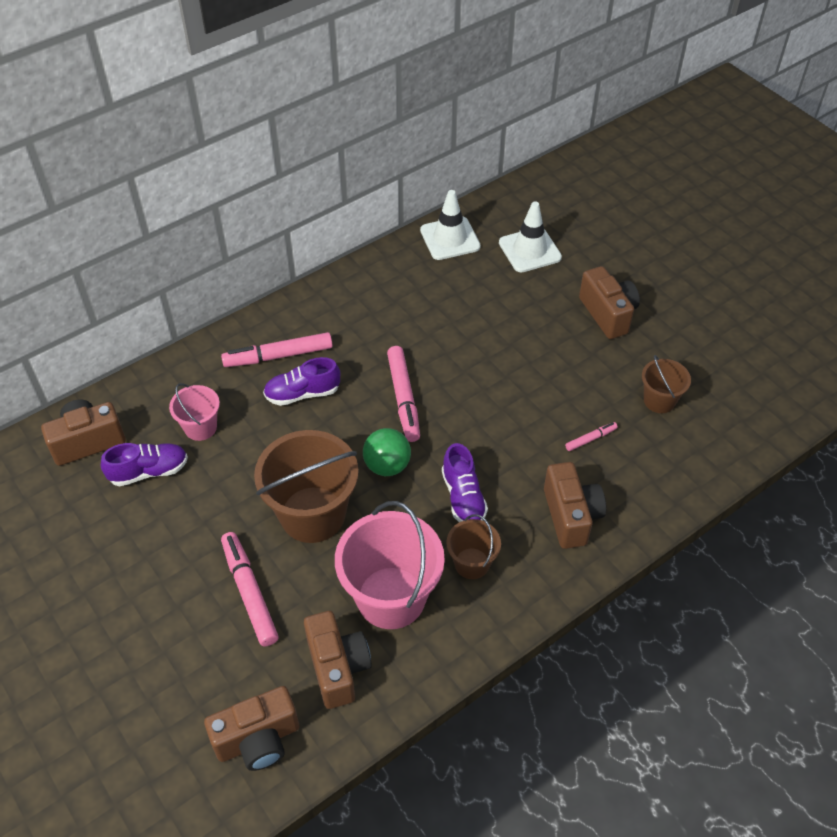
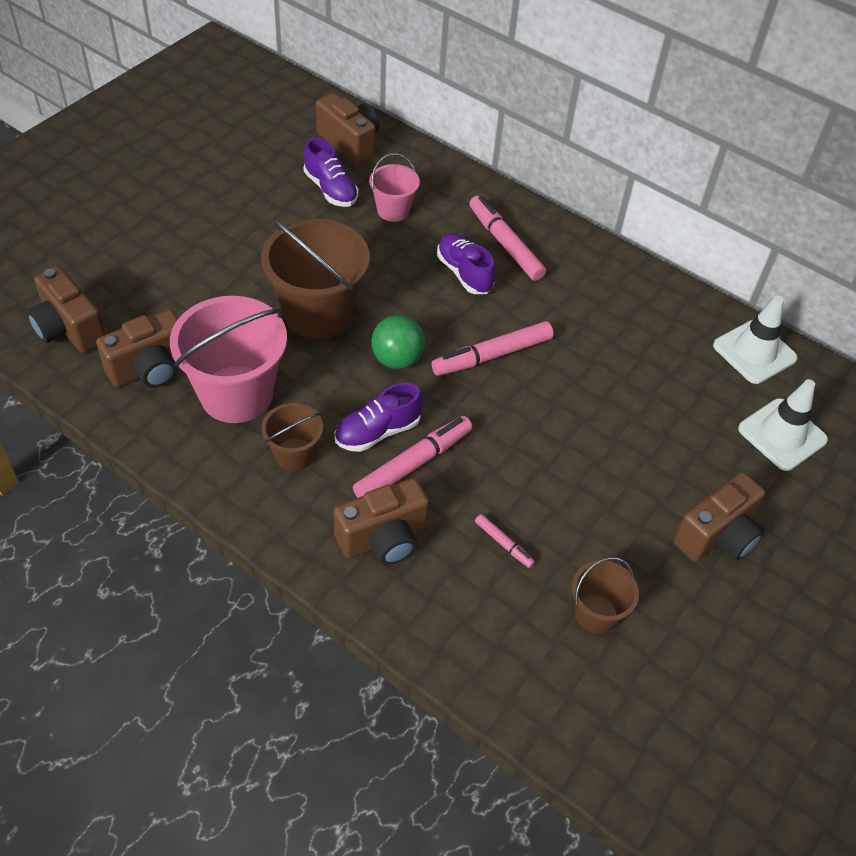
camera: 70 degrees right, 0 degrees up
pink marker [221,532,279,647] -> pink marker moved to [353,416,472,498]

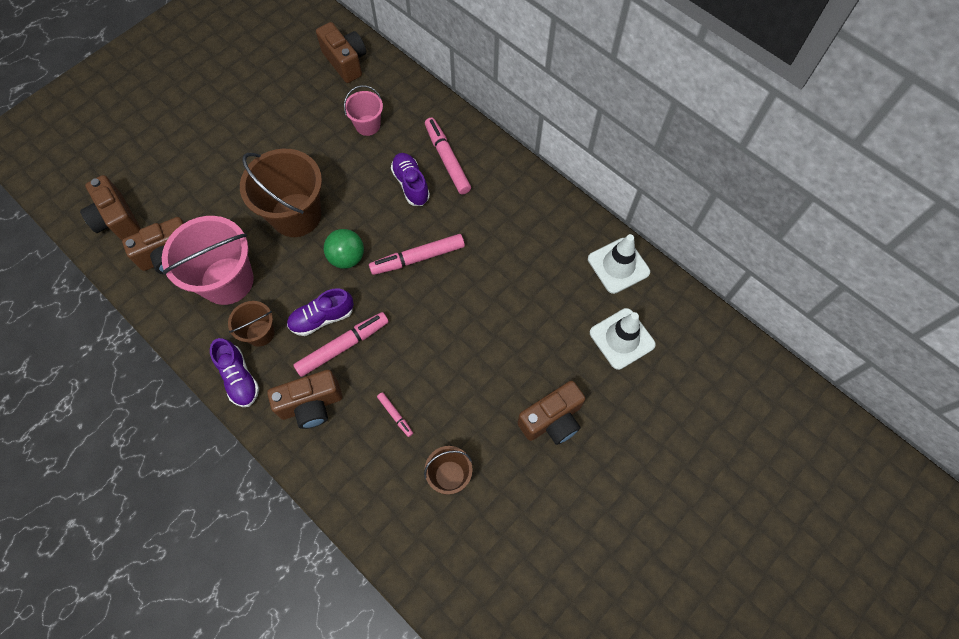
camera: 10 degrees right, 15 degrees up
purple shoe [304,138,358,207] -> purple shoe moved to [210,338,259,407]

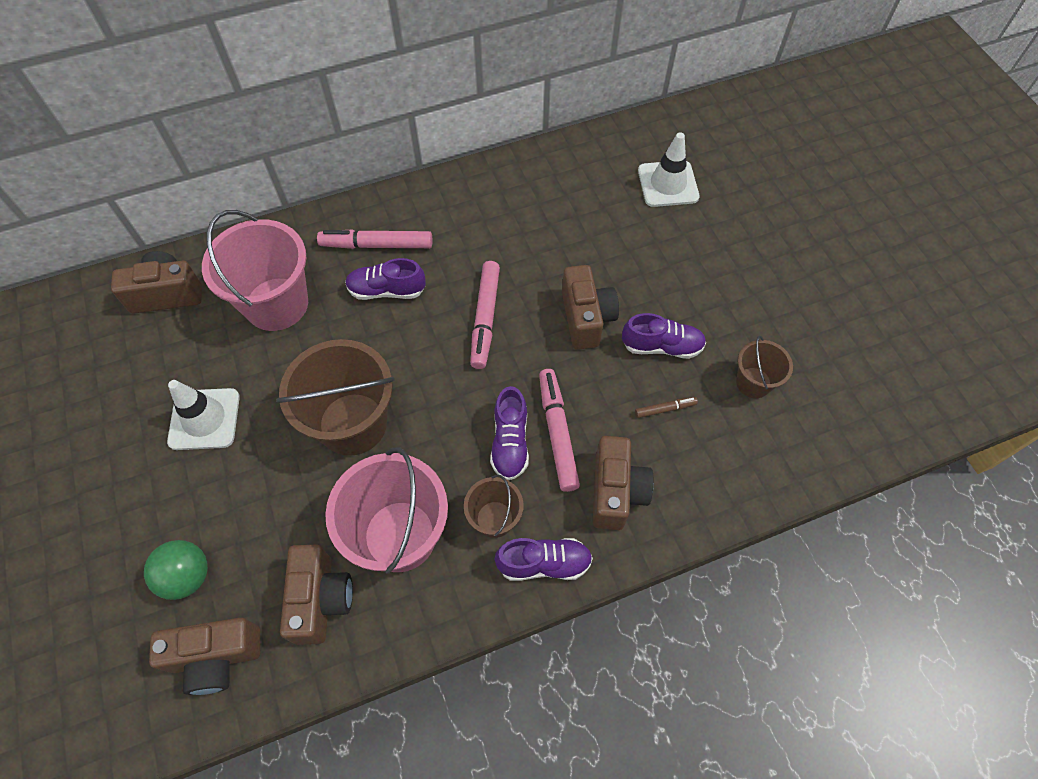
camera: 65 degrees left, 5 degrees down
green ball [324,229,364,269] -> green ball moved to [144,540,208,600]
pink bucket [344,85,383,136] -> pink bucket [202,210,308,331], size x1.91
pink marker [377,392,413,437] -> brown marker [635,397,698,418]
brown camera [518,381,585,445] -> brown camera moved to [562,265,619,350]
white traffic cone [588,234,650,294] -> white traffic cone moved to [167,380,240,450]
none -> purple shoe [622,313,706,359]

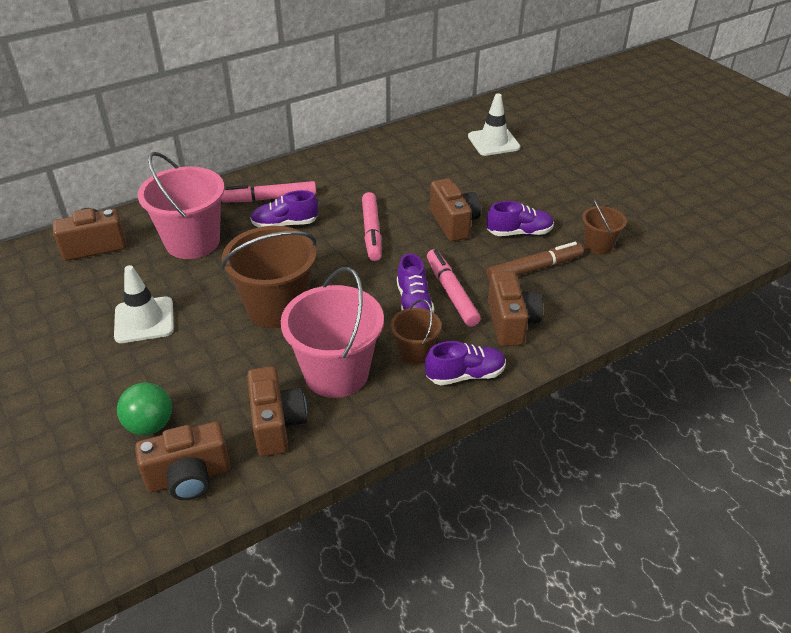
camera: 10 degrees left, 20 degrees down
brown marker [635,397,698,418] -> brown marker [487,242,584,281], size x2.00

